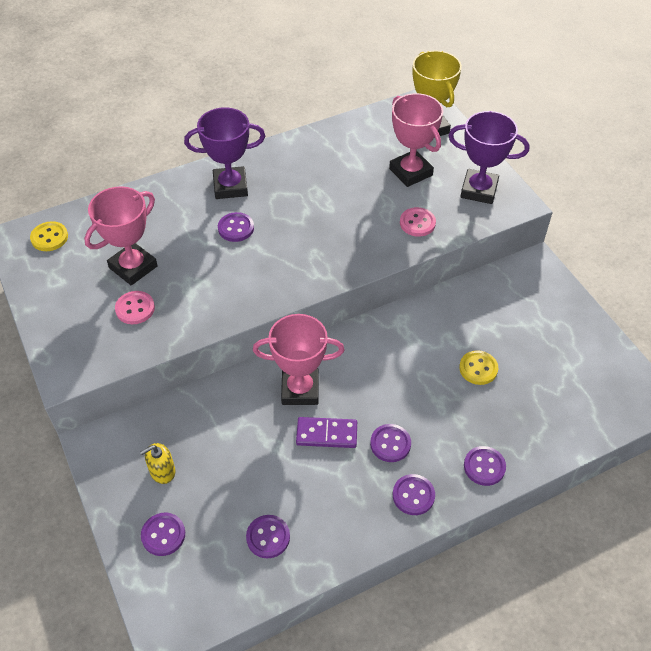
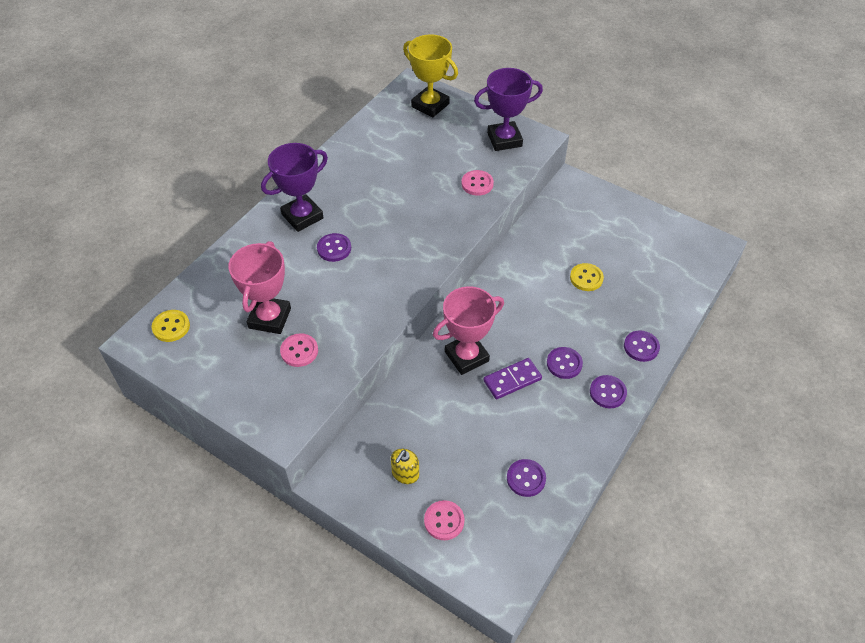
camera: 30 degrees left, 0 degrees up
purple button [141,513,185,556] -> pink button [424,500,464,540]
pink trophy [389,93,443,187] -> none

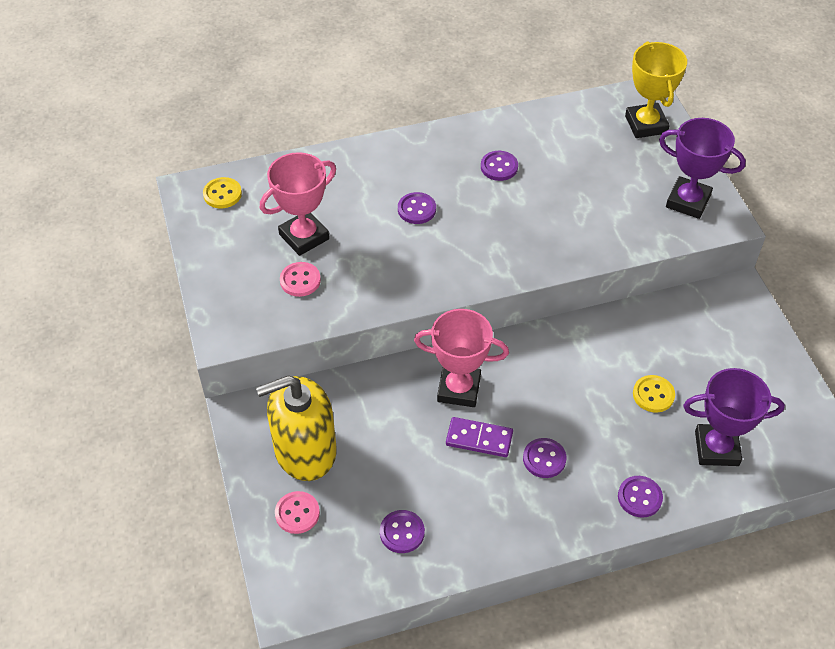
camera: 40 degrees right, 0 degrees up
purple trophy [261,143,328,232] -> purple trophy moved to [683,368,785,466]
yellow soap dispenser [391,449,419,484] -> yellow soap dispenser [256,375,337,481], size x2.37
pink button [461,170,494,196] -> none
purple button [590,375,627,408] -> purple button moved to [481,151,518,181]

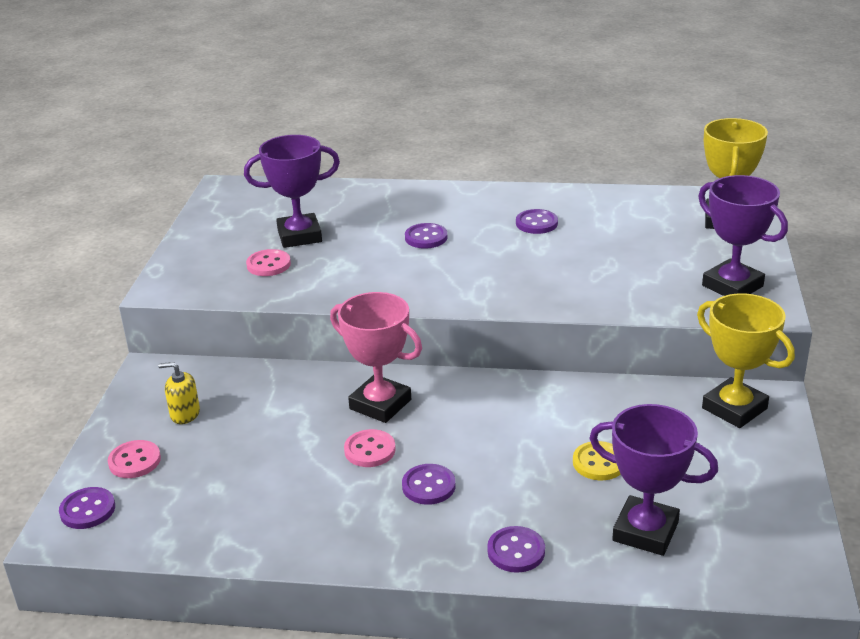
camera: 25 degrees right, 20 degrees down
yellow button [203,177,242,208] -> none
yellow soap dispenser [256,375,337,481] -> yellow soap dispenser [158,362,200,424], size x0.42
pink trophy [260,152,336,256] -> purple trophy [244,135,340,248]
purple button [380,510,425,553] -> purple button moved to [59,487,115,529]
purple domino [446,417,513,457] -> pink button [344,429,396,467]
none -> yellow trophy [697,294,795,428]

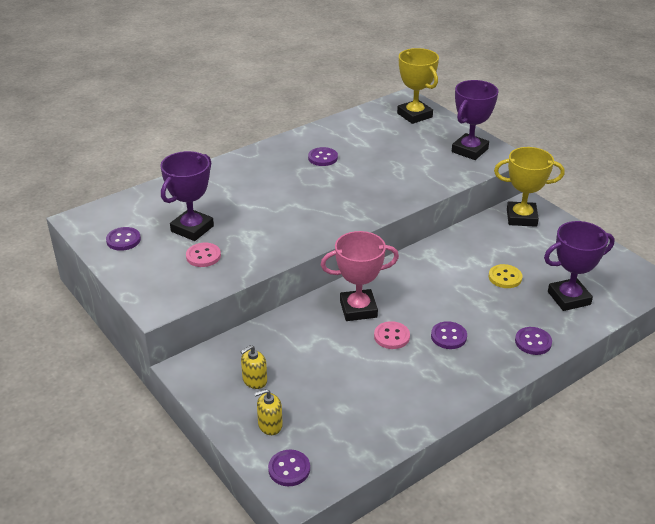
camera: 45 degrees left, 5 degrees up
pink button [108,440,161,478] -> yellow soap dispenser [254,389,283,435]
purple button [405,223,447,249] -> purple button moved to [106,227,141,251]
purple trophy [698,175,788,296] -> purple trophy turned 60 degrees counterclockwise [452,80,498,160]

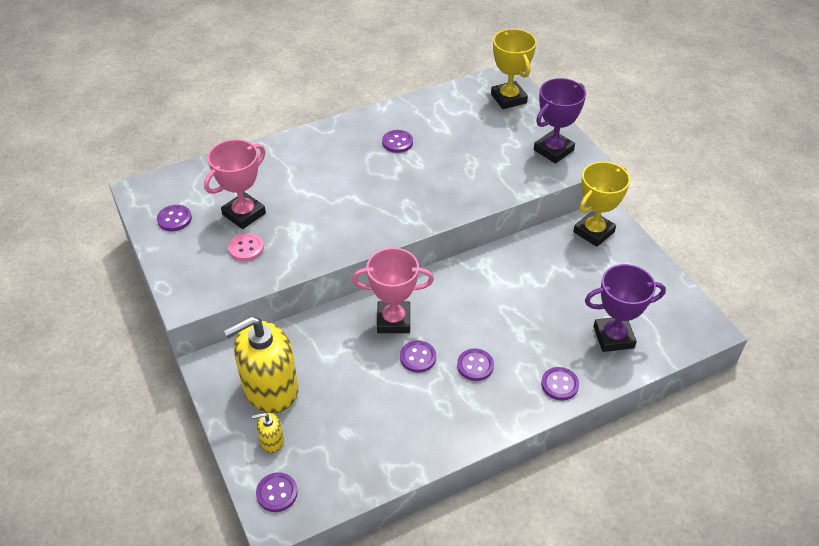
camera: 10 degrees right, 10 degrees up
purple trophy [160,151,214,241] -> pink trophy [204,139,266,229]
yellow soap dispenser [241,345,267,389] -> yellow soap dispenser [224,316,298,413], size x2.37
pink button [374,321,410,349] -> purple button [400,340,436,373]
yellow button [489,264,522,288] -> none
yellow trophy [494,147,565,227] -> yellow trophy turned 60 degrees counterclockwise [573,162,630,247]

